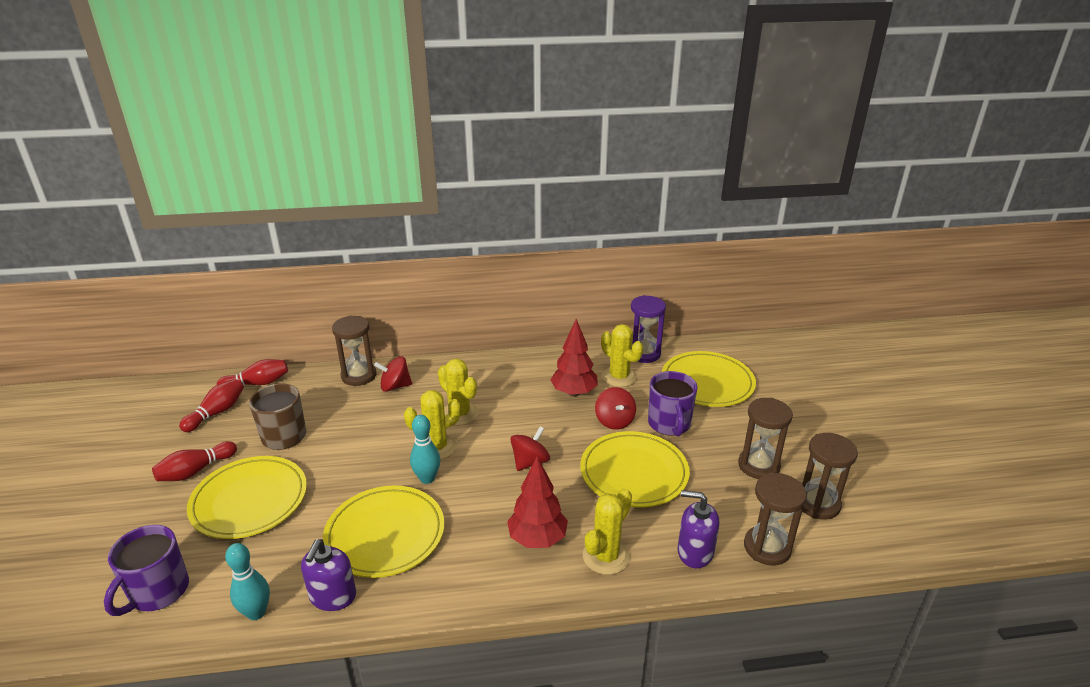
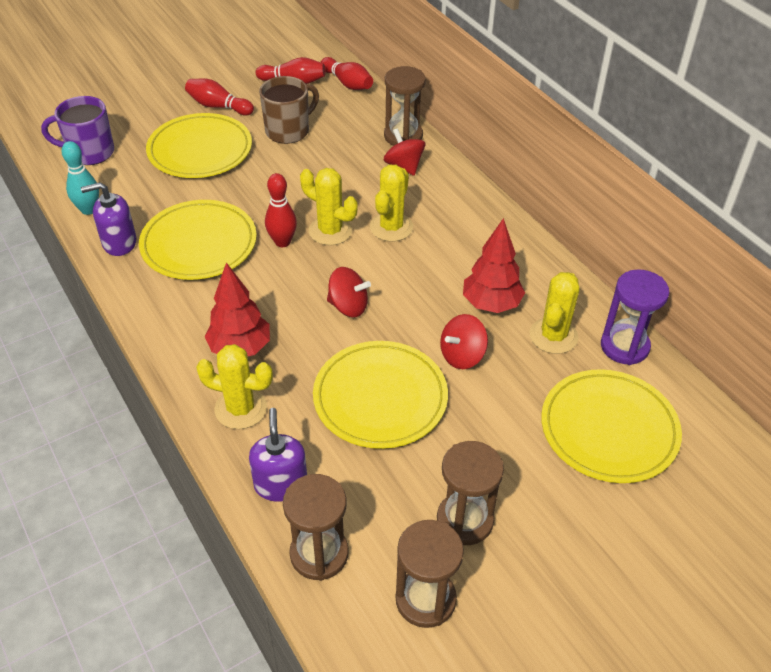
camera: 65 degrees right, 15 degrees up
turquoise bowling pin [410,415,440,484] -> red bowling pin [265,173,297,247]
purple mug [648,371,698,437] -> none

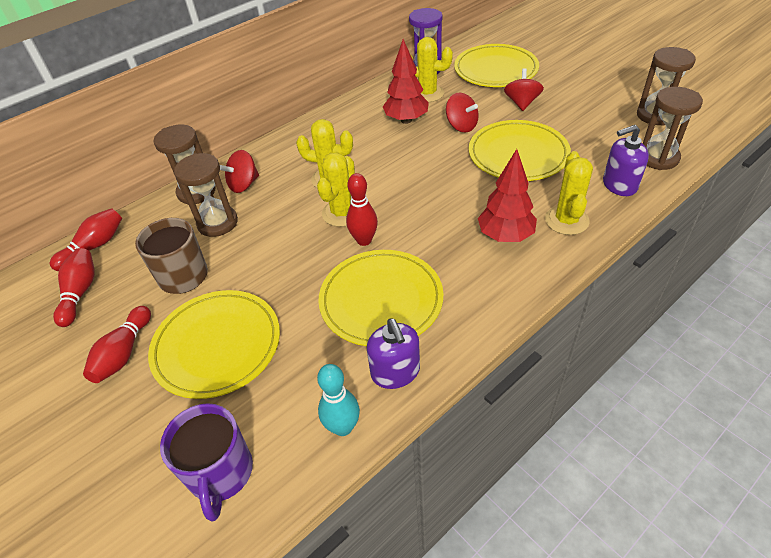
camera: 95 degrees left, 0 degrees up
red spinning top [327,267,371,317] -> red spinning top moved to [504,68,544,111]
brown hourglass [437,441,504,545] -> brown hourglass moved to [174,153,238,237]

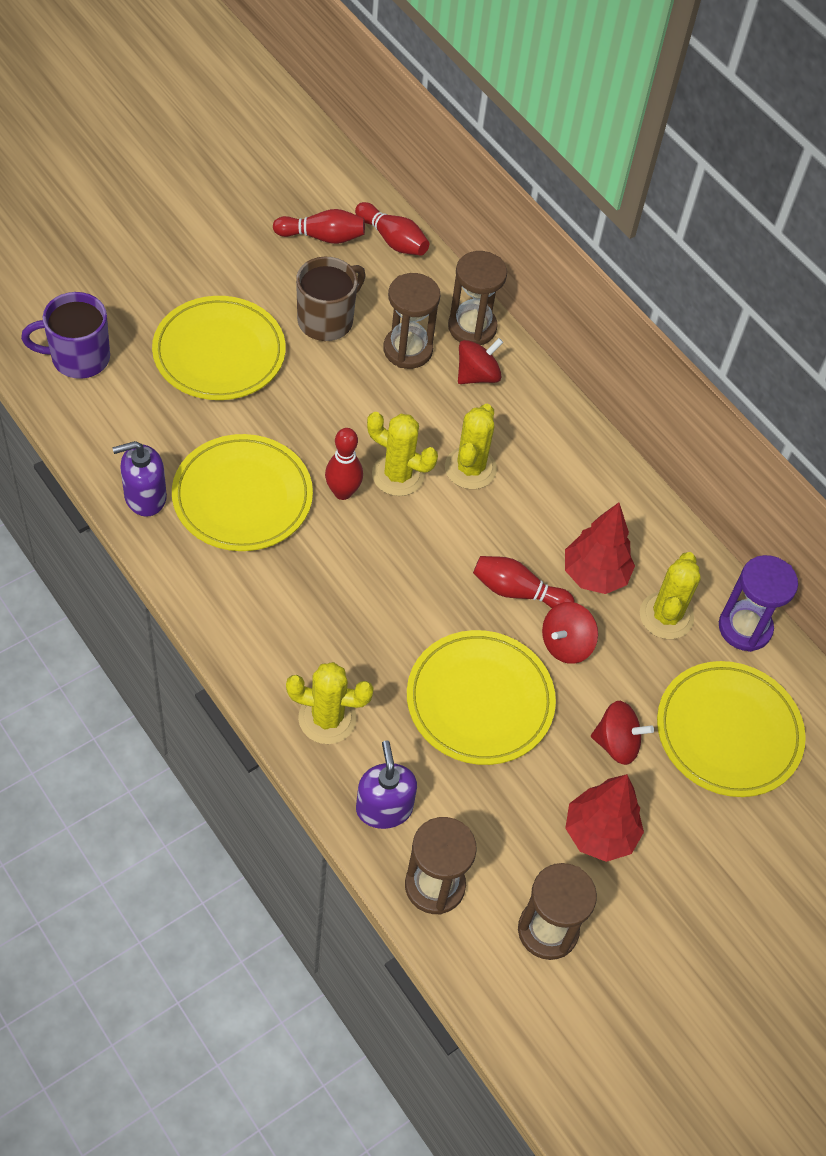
camera: 85 degrees right, 10 degrees up
red bowling pin [83,306,151,383] -> red bowling pin moved to [473,556,574,608]
red spinning top [220,150,259,193] -> red spinning top turned 90 degrees clockwise [458,338,503,384]
turquoise bowling pin [317,364,360,436] -> none
red tree [478,149,537,242] -> red tree moved to [565,774,644,862]

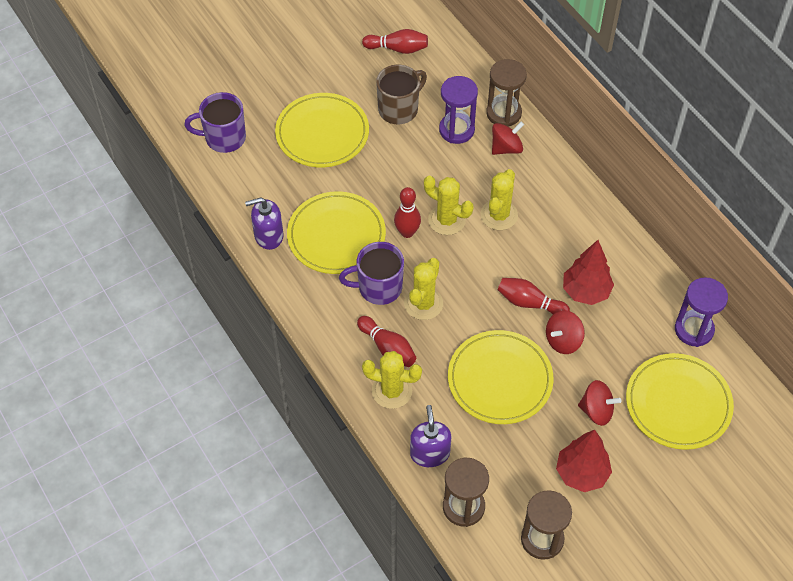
camera: 10 degrees right, 0 degrees up
red bowling pin [355,202,429,256] -> red bowling pin moved to [357,316,416,367]
brown hourglass [383,273,440,369] -> purple hourglass [439,76,478,144]
yellow cactus [640,552,701,639] -> yellow cactus moved to [404,258,443,320]
none -> purple mug [339,242,404,305]

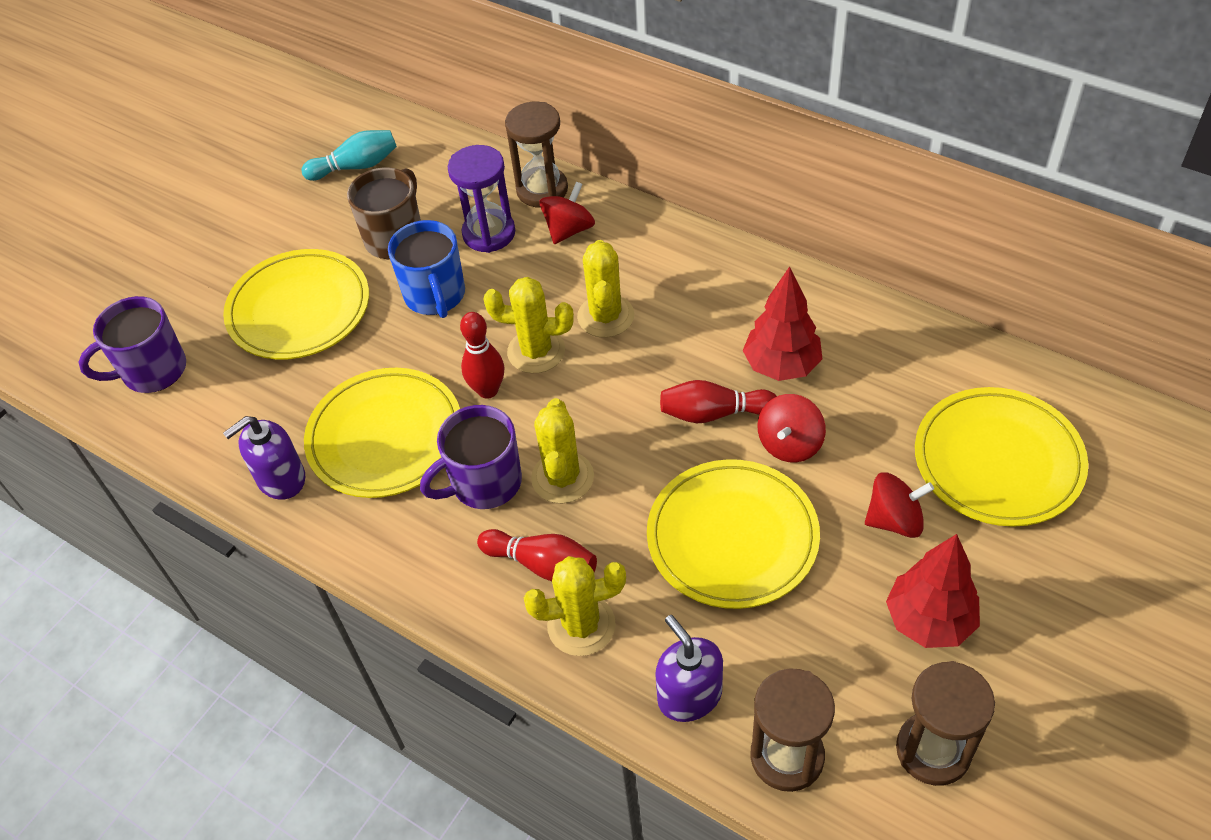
camera: 20 degrees left, 5 degrees down
red bowling pin [362,29,428,54] -> turquoise bowling pin [301,130,397,181]
purple hourglass [675,277,728,347] -> none
none -> blue mug [388,220,465,318]

